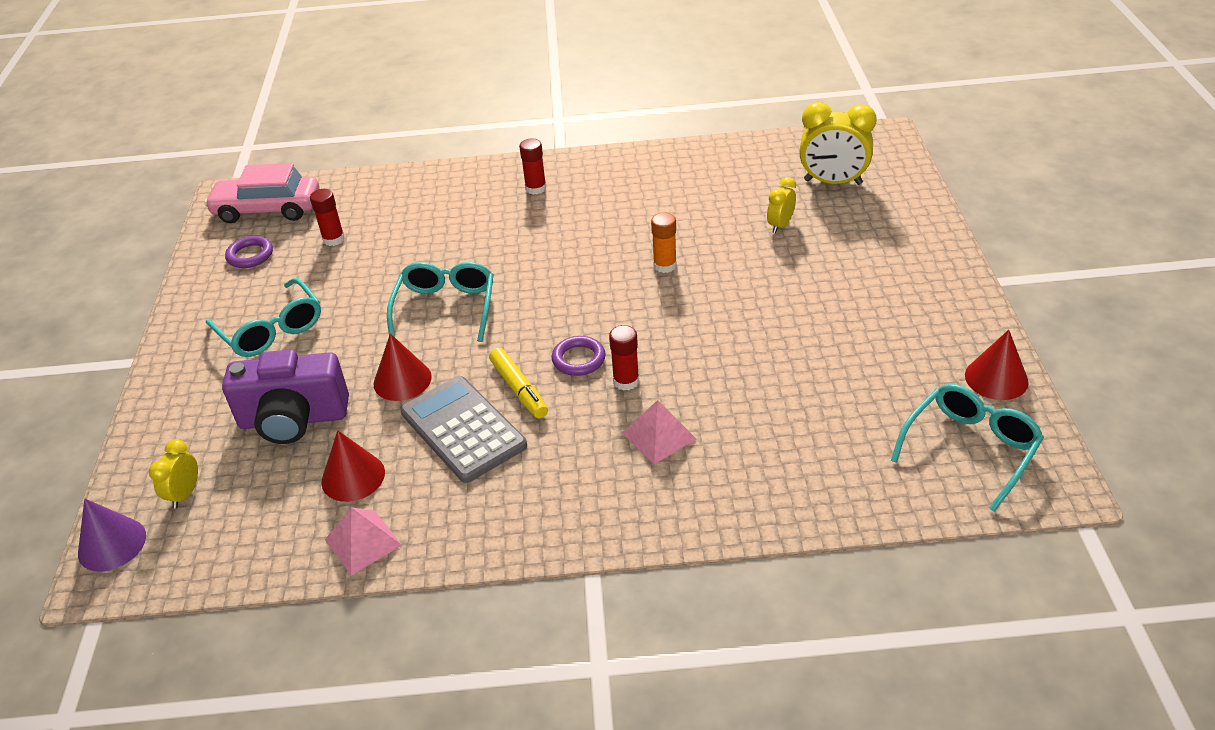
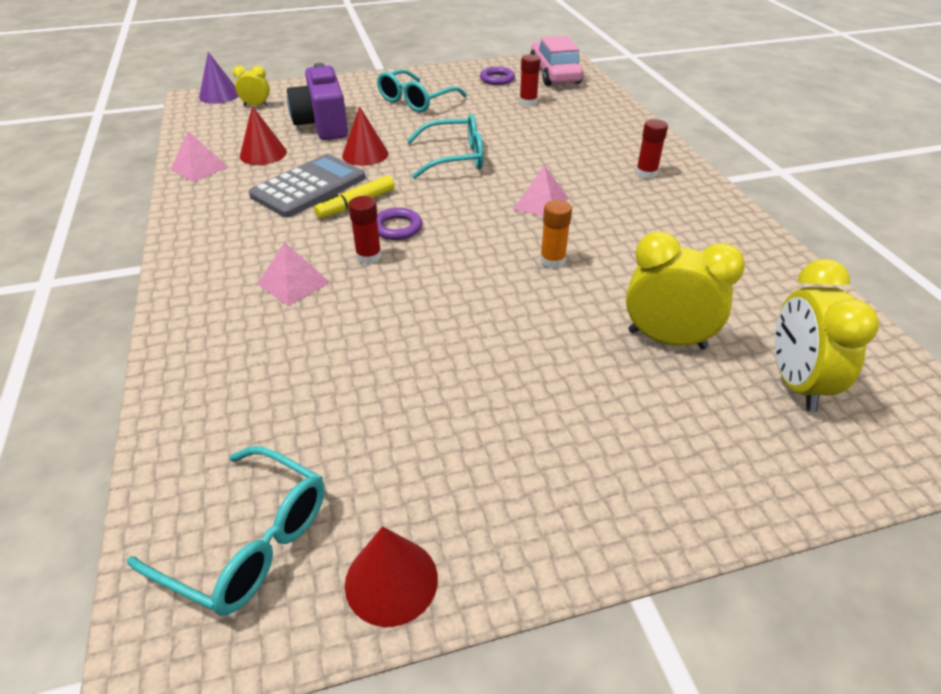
camera: 75 degrees right, 0 degrees up
yellow clock [767,177,796,233] -> yellow clock [626,231,745,349], size x1.84
none -> pink pyramid [513,165,568,216]

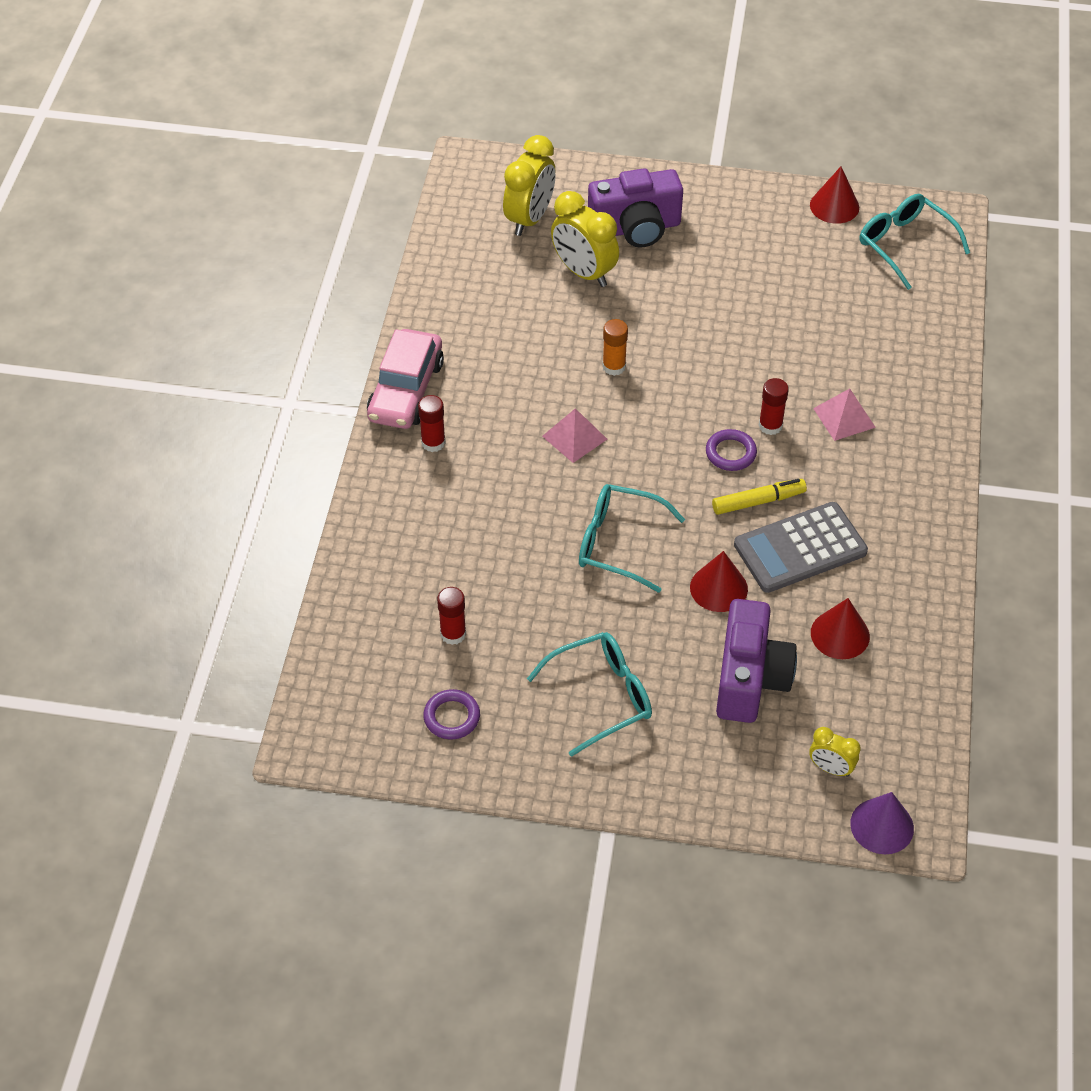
camera: 155 degrees left, 10 degrees up
pink pyramid [171,131,228,182] -> none
pink car [530,36,583,86] -> pink car moved to [367,329,444,429]
none -> purple camera [588,168,683,248]

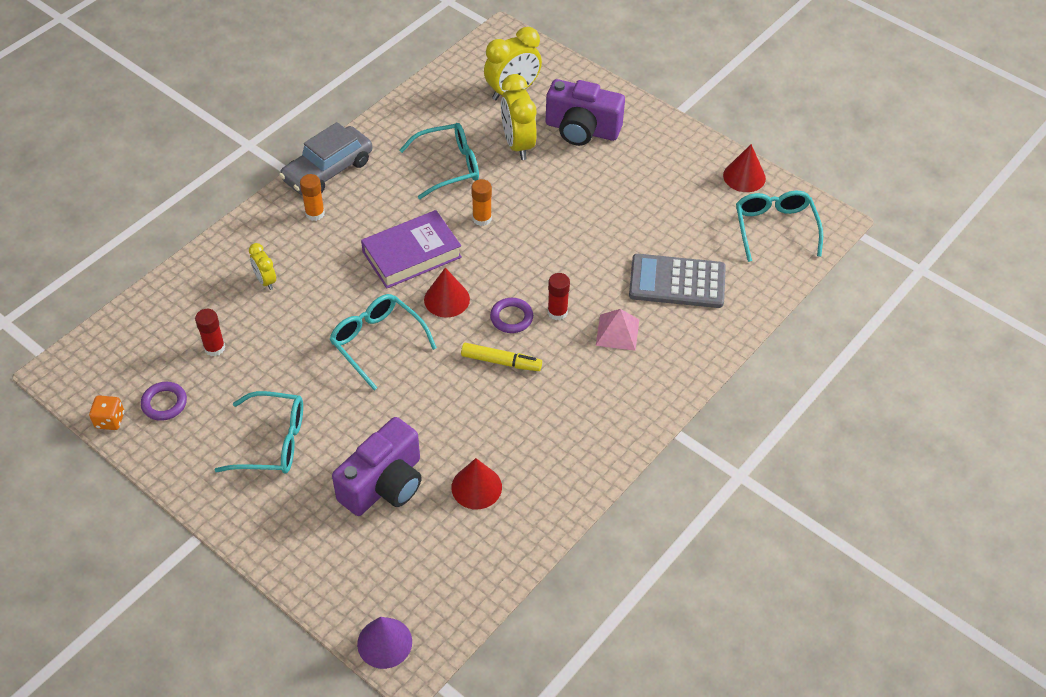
camera: 30 degrees right, 0 degrees up
pink car [367,329,444,429] -> grey car [279,122,372,195]
red glue stick [418,395,446,452] -> orange glue stick [300,174,325,221]
pink pyramid [542,408,607,463] -> purple book [361,210,462,289]
red cone [690,551,748,612] -> red cone moved to [424,268,470,318]
grey calculator [734,502,868,593] -> grey calculator moved to [629,254,726,308]
yellow clock [809,727,861,777] -> yellow clock moved to [249,243,276,290]
none -> orange dice [89,395,124,430]
none -> turquoise glasses [400,123,479,199]

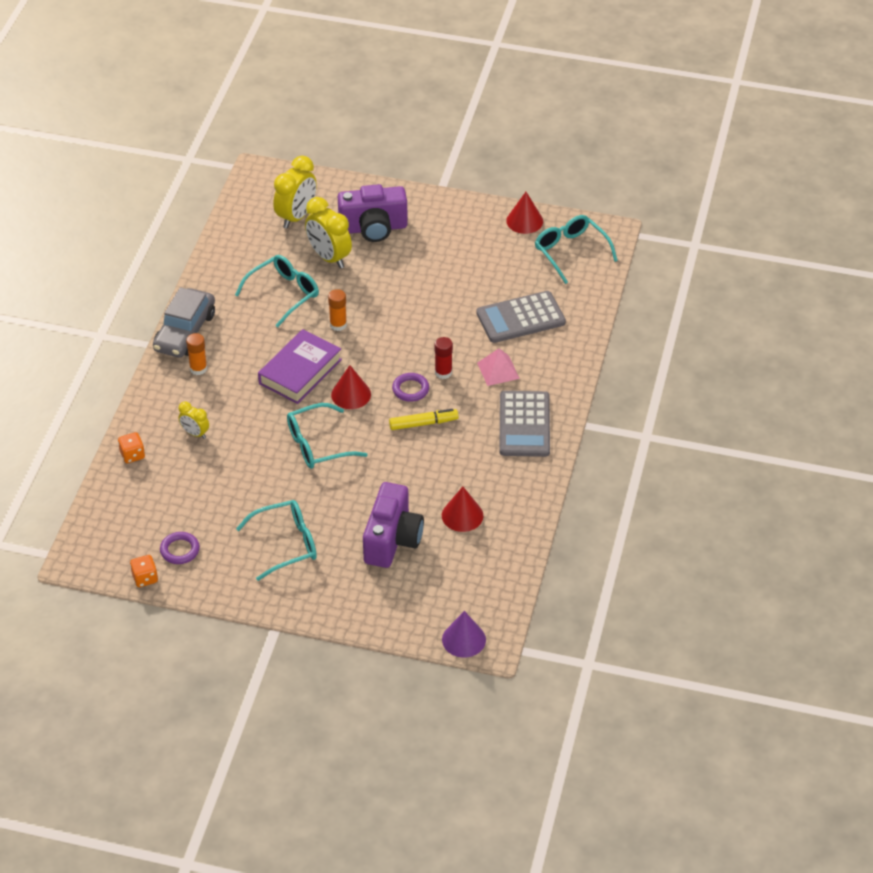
camera: 25 degrees left, 5 degrees down
red glue stick [195,309,225,356] -> none
turquoise glasses [329,294,437,390] -> turquoise glasses turned 45 degrees counterclockwise [287,403,368,469]
none -> orange dice [118,432,145,463]
none -> grey calculator [499,391,550,457]

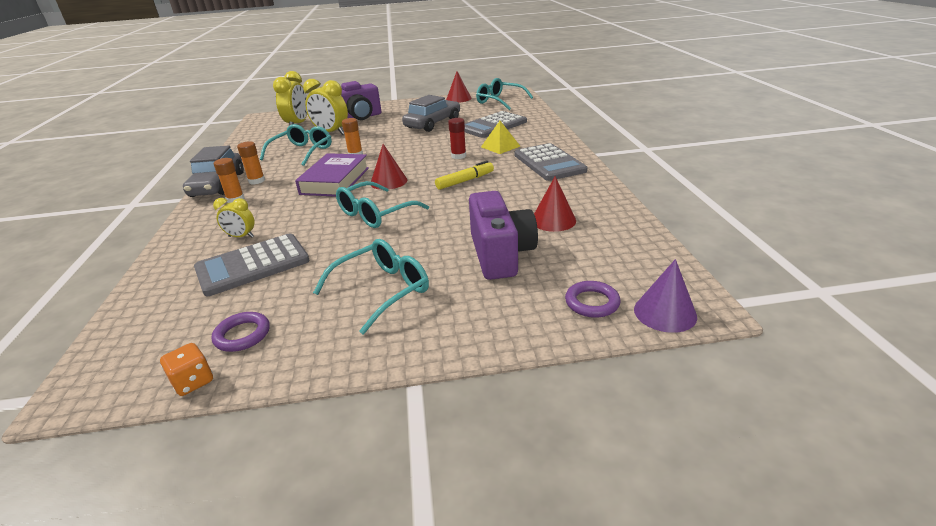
camera: 20 degrees left, 15 degrees down
orange dice [118,432,145,463] -> none
purple ring [392,373,429,402] -> purple ring moved to [565,281,620,318]
pink pyramid [477,348,520,386] -> yellow pyramid [481,121,520,154]
none -> grey calculator [194,233,310,296]
none -> orange glue stick [237,141,265,185]
none -> grey car [402,95,460,132]

